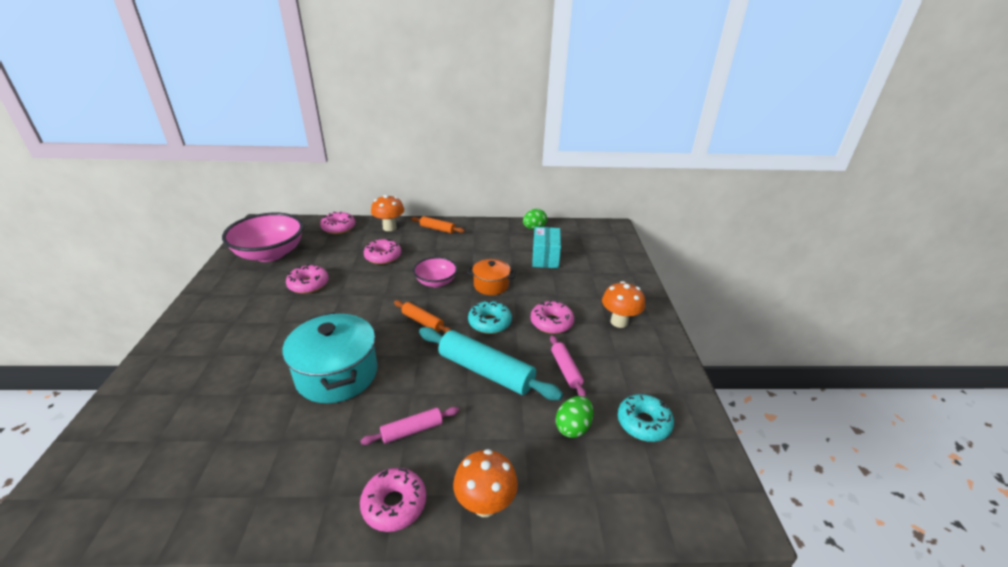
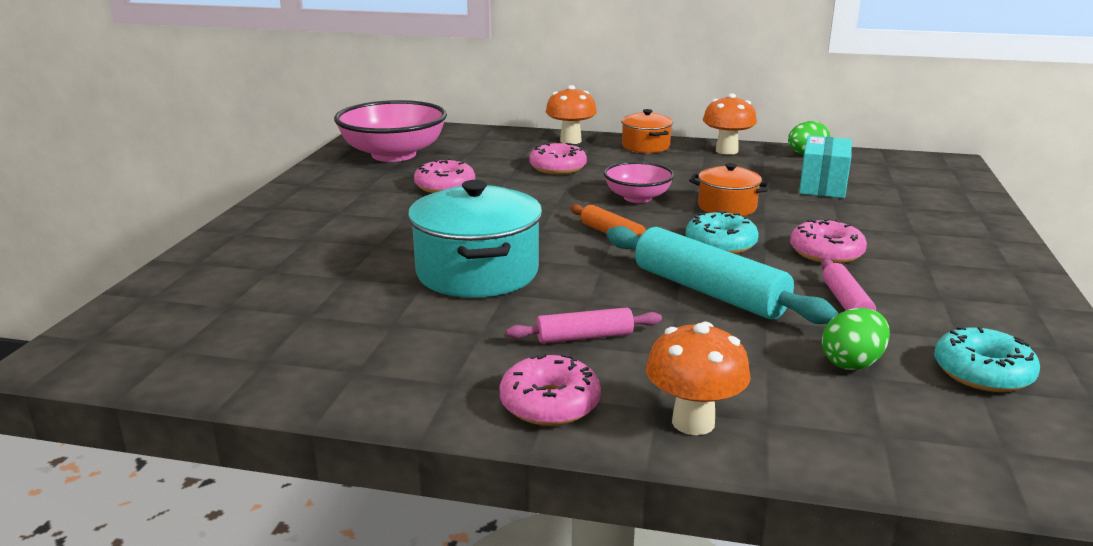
camera: 15 degrees right, 10 degrees down
pink donut [320,212,355,234] -> none
orange rolling pin [411,216,465,233] -> orange pot [621,109,673,153]
orange mushroom [602,281,645,328] -> orange mushroom moved to [703,93,757,155]

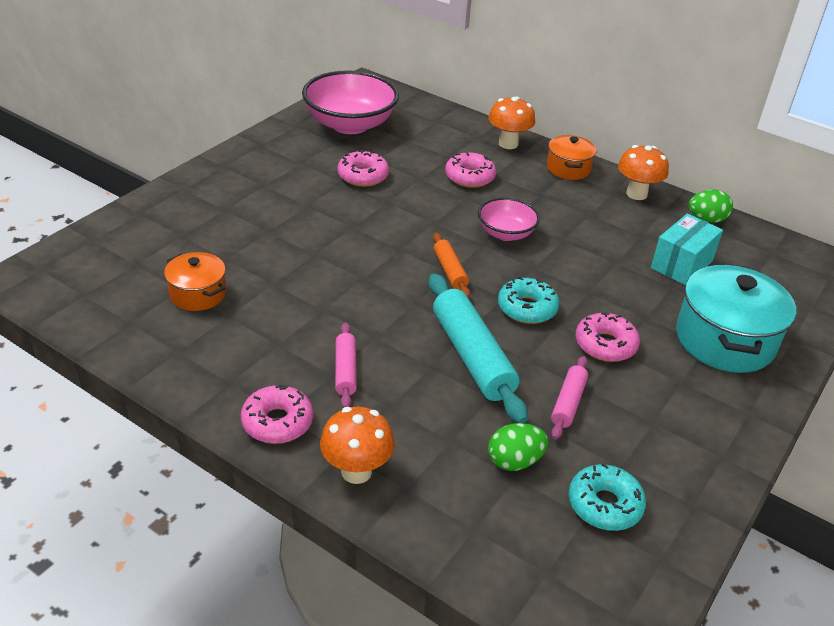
camera: 20 degrees right, 15 degrees up
turquoise pot [408,180,542,298] -> turquoise pot moved to [676,263,796,373]
pink rolling pin [506,308,662,343] -> pink rolling pin turned 75 degrees clockwise [335,322,357,408]
orange pot [689,163,770,216] -> orange pot moved to [164,252,226,311]

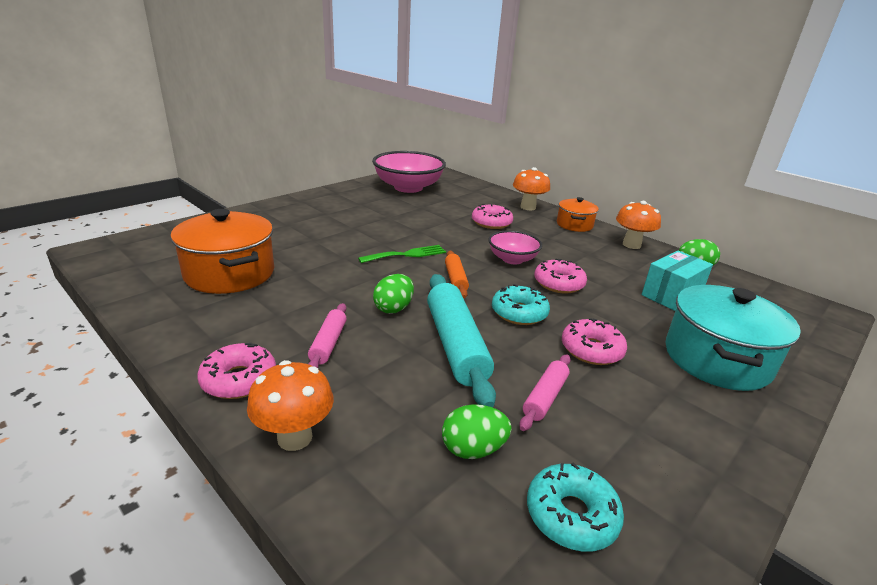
camera: 10 degrees right, 10 degrees down
orange pot [164,252,226,311] -> orange pot [170,209,274,294], size x1.77
pink donut [338,150,389,187] -> pink donut moved to [534,259,587,293]
none -> green fork [358,245,446,263]
none -> green egg [373,274,414,314]

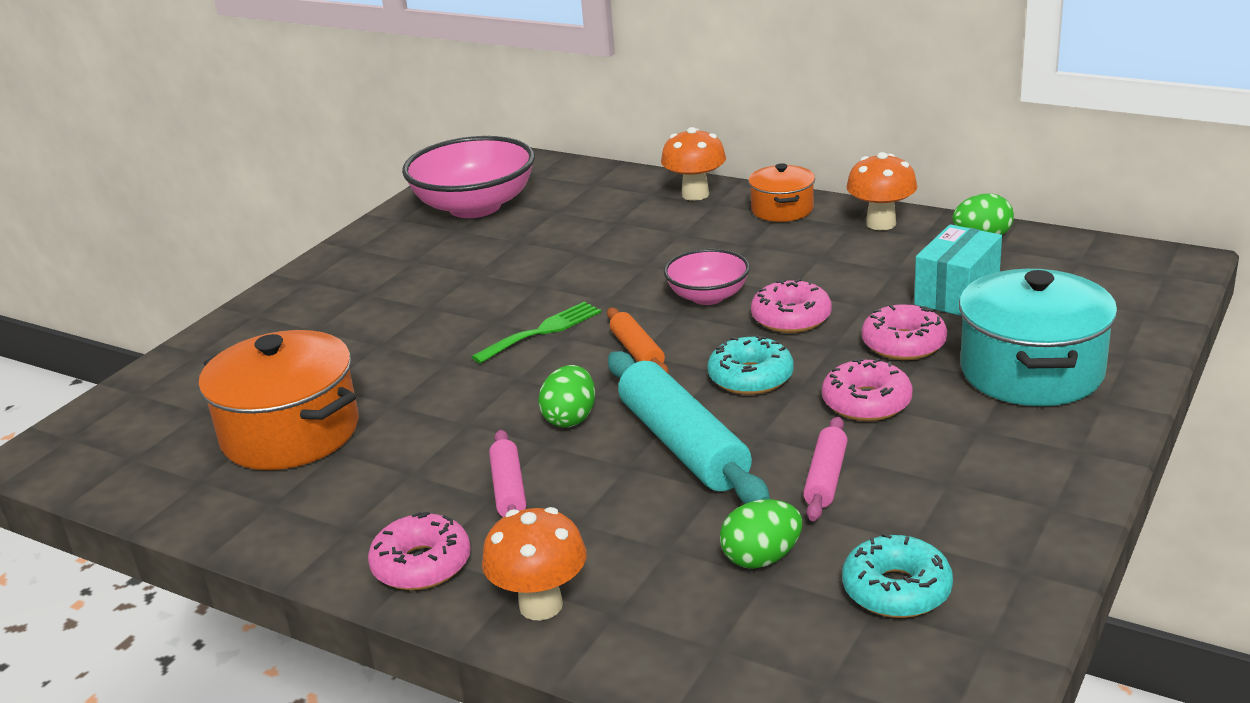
camera: 10 degrees left, 0 degrees up
pink donut [472,204,513,229] -> pink donut moved to [862,304,947,360]

